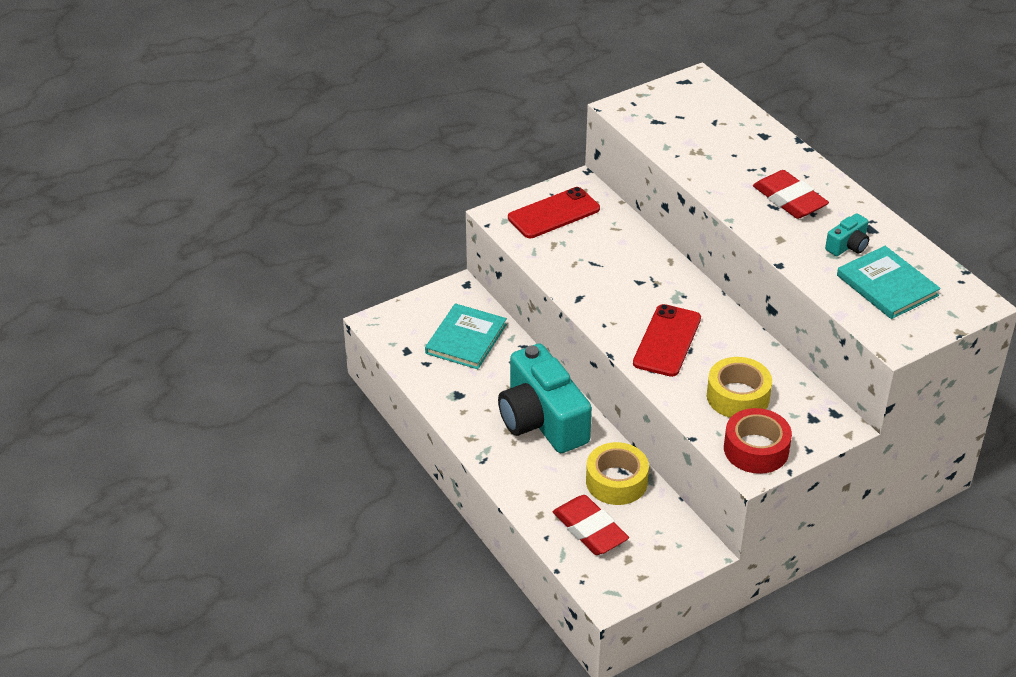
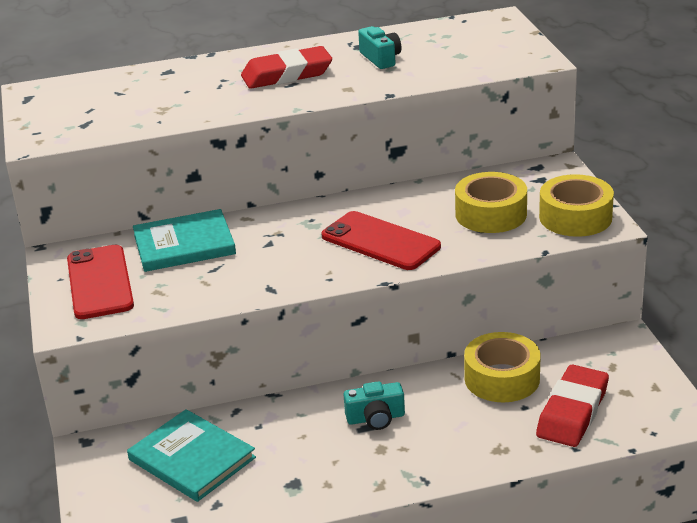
camera: 70 degrees left, 10 degrees down
turquoise camera [498,343,592,453] -> turquoise camera [343,381,405,430], size x0.43
red eraser [553,495,629,555] -> red eraser turned 45 degrees counterclockwise [536,364,609,447]
red tape [724,408,792,474] -> yellow tape [539,174,614,237]
turquoise book [837,246,941,319] -> turquoise book moved to [133,209,236,272]

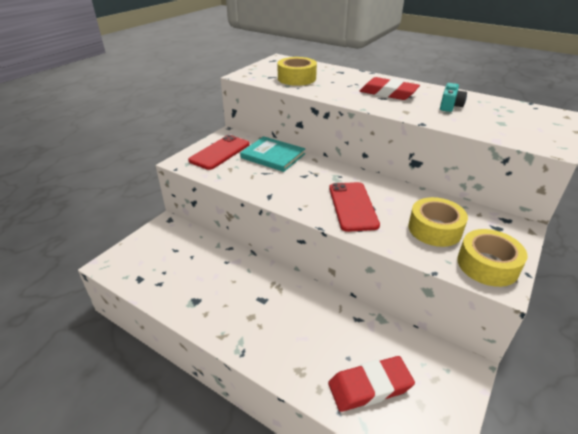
camera: 45 degrees right, 5 degrees up
turquoise book [127,409,256,502] -> none
turquoise camera [343,381,405,430] -> none
yellow tape [464,332,541,402] -> yellow tape moved to [277,57,317,86]

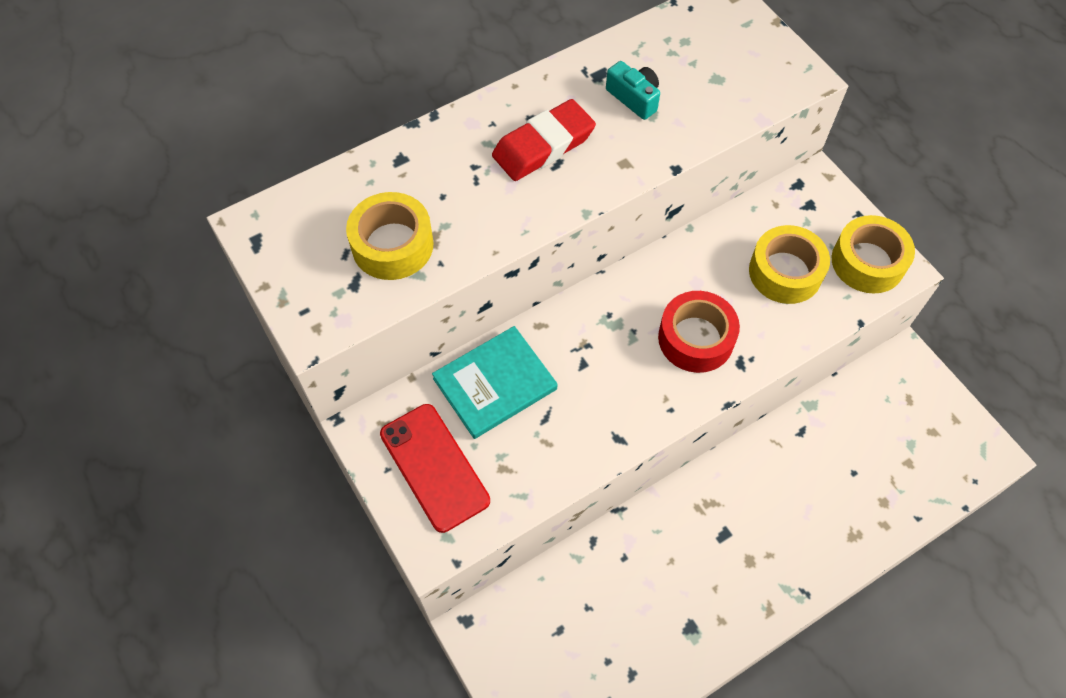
camera: 65 degrees left, 25 degrees up
red eraser [328,356,415,412] -> none
red phone [329,182,380,232] -> red tape [658,291,740,373]

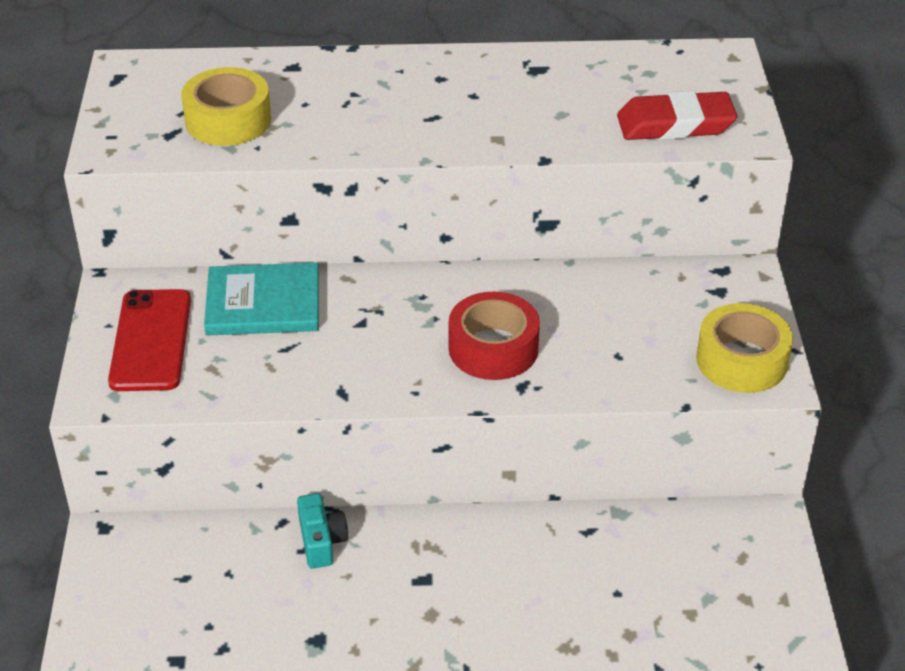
camera: 30 degrees right, 20 degrees down
red eraser [492,99,596,181] -> red eraser moved to [617,91,737,140]
turquoise camera [606,61,660,120] -> turquoise camera moved to [297,493,348,569]
yellow tape [749,225,830,304] -> none

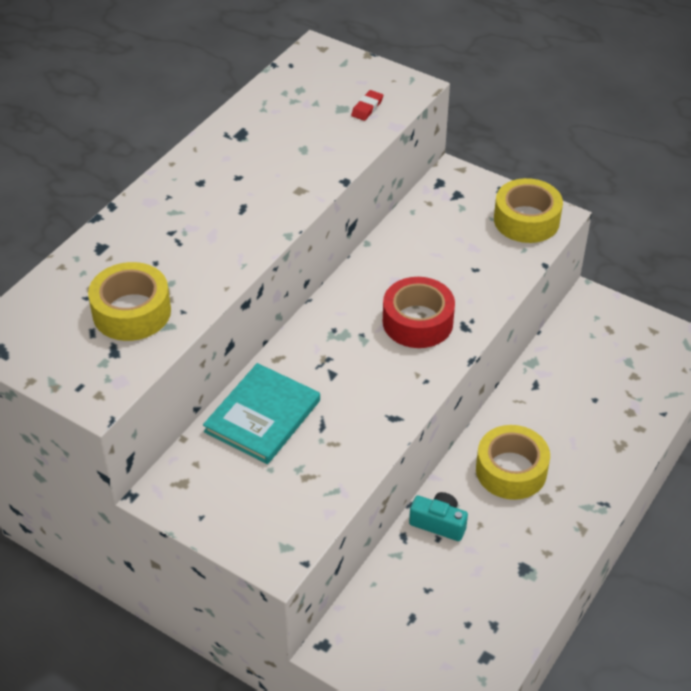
camera: 55 degrees left, 5 degrees up
red phone [108,289,191,391] -> none
red eraser [617,91,737,140] -> red eraser [351,90,383,121], size x0.45
none -> yellow tape [476,425,550,500]

